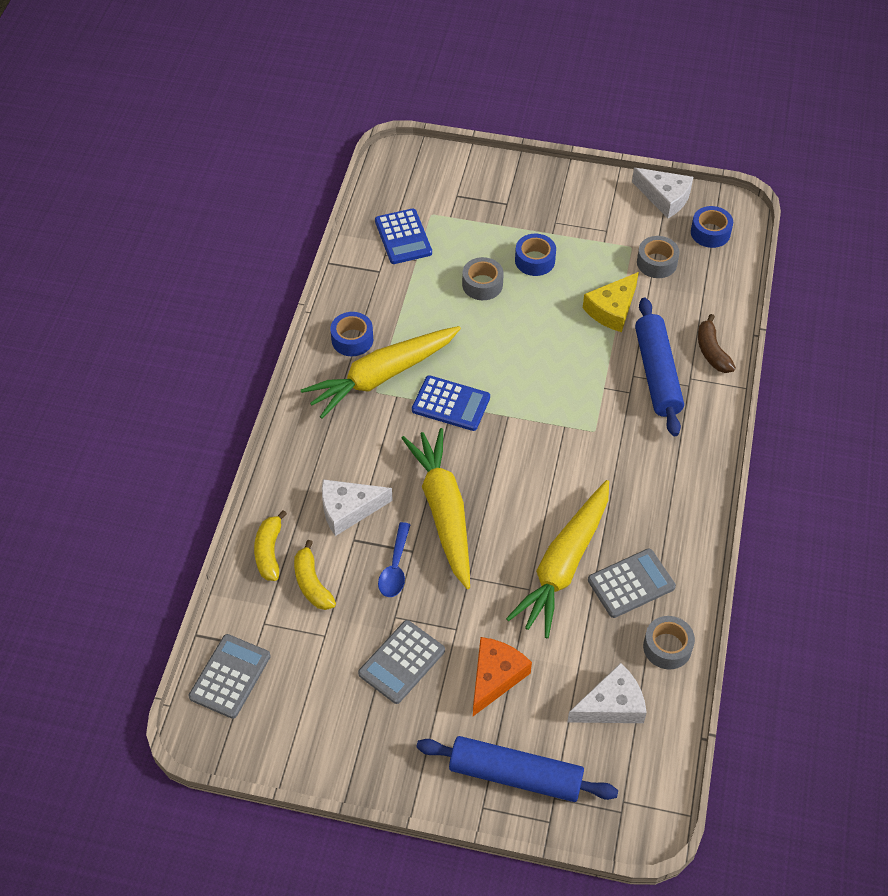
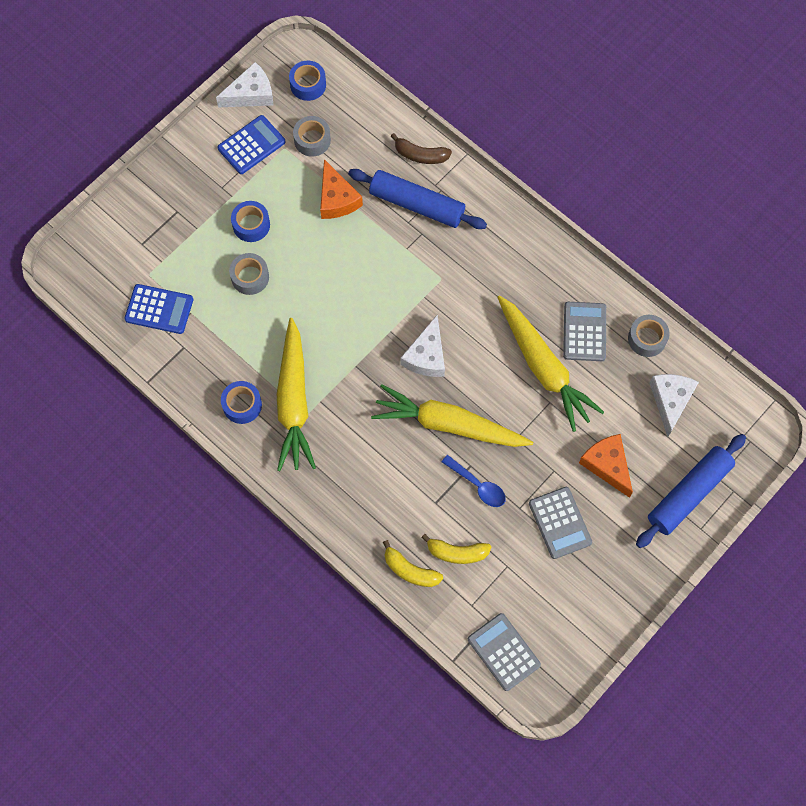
camera: 60 degrees left, 15 degrees up
white cheese [322,479,393,536] -> white cheese moved to [400,315,445,377]
blue calculator [412,375,490,431] -> blue calculator moved to [217,115,285,174]
yellow cheese [583,272,639,332] -> orange cheese [320,159,363,219]

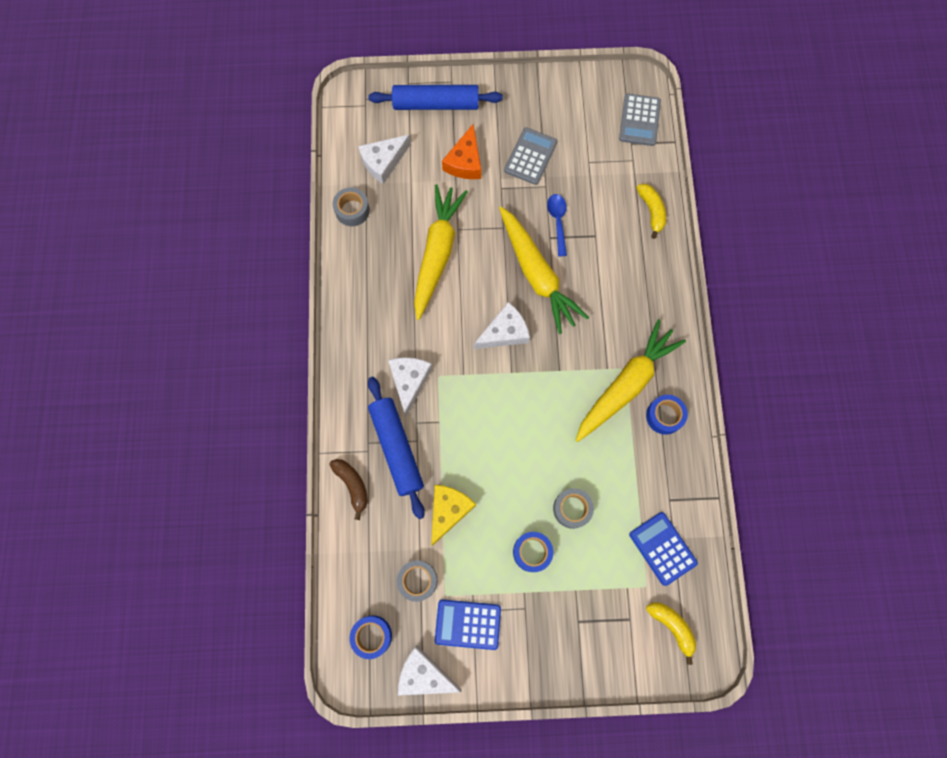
camera: 135 degrees left, 5 degrees up
orange cheese [320,159,363,219] -> yellow cheese [431,485,476,546]
yellow banana [421,534,491,564] -> yellow banana moved to [646,603,696,665]
grey calculator [563,302,606,361] -> none
none -> white cheese [388,357,432,416]

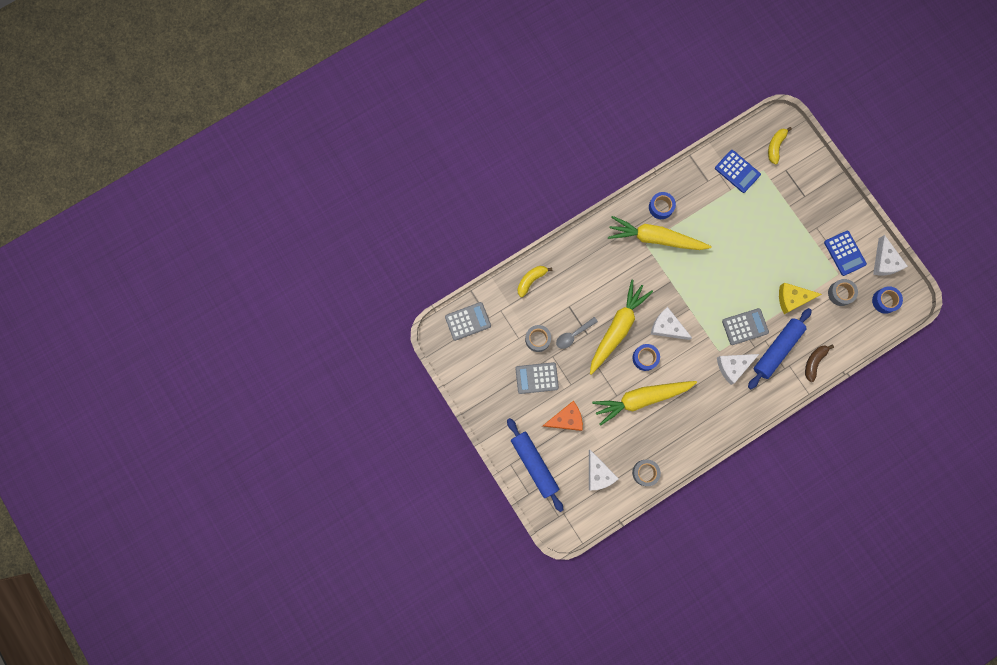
camera: 120 degrees left, 5 degrees up
white cheese [358,135,411,184] -> white cheese turned 45 degrees clockwise [589,450,619,491]
blue tape [513,532,553,572] -> blue tape moved to [633,344,660,371]
blue spoon [547,194,567,256] -> grey spoon [556,317,598,349]
grey tape [553,488,594,529] -> grey tape moved to [525,325,551,352]
blue calculator [629,512,698,586] -> blue calculator turned 75 degrees counterclockwise [715,150,761,193]
none -> grey calculator [722,308,769,345]

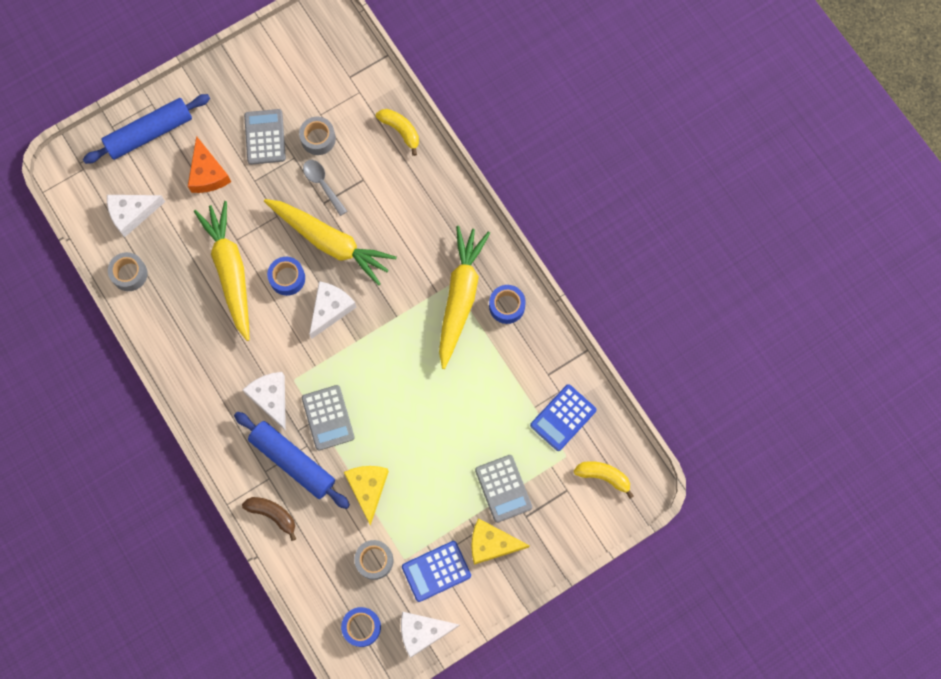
camera: 90 degrees right, 5 degrees down
grey calculator [445,302,491,341] -> grey calculator moved to [475,455,532,523]
none -> yellow cheese [471,518,530,565]

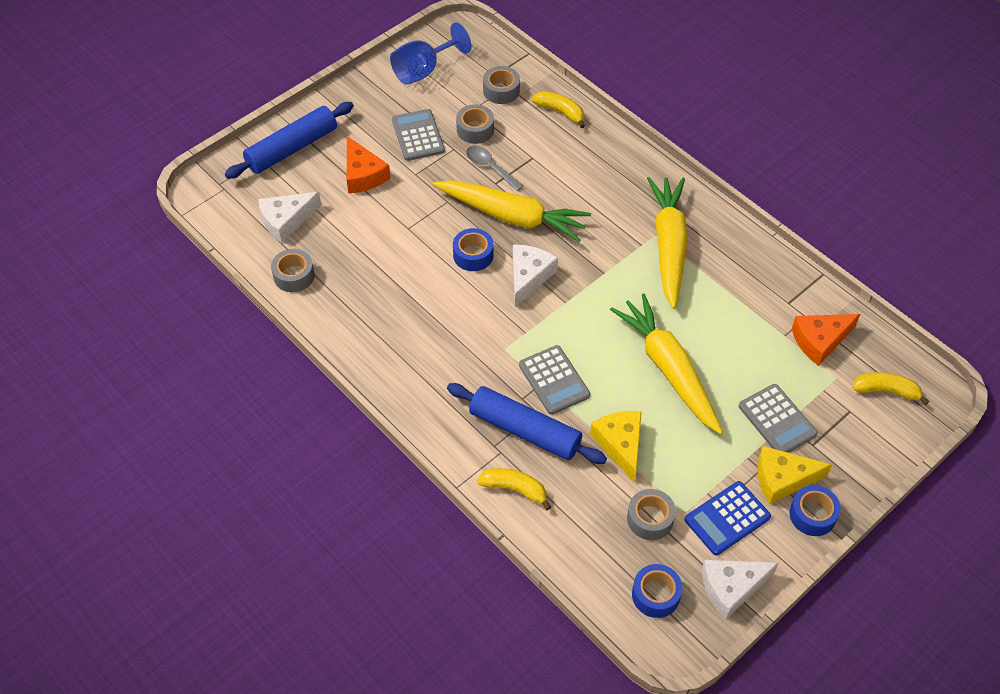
camera: 10 degrees left, 20 degrees down
yellow carrot [194,201,249,341] -> yellow carrot moved to [610,294,723,434]
brown banana [242,497,296,541] -> yellow banana [477,468,551,510]
white cheese [243,372,286,431] -> none
blue tape [489,285,526,324] -> blue tape moved to [790,485,841,536]
blue calculator [530,384,597,451] -> orange cheese [792,314,860,366]
none -> blue goblet [390,22,471,85]
none -> grey tape [483,66,520,104]

